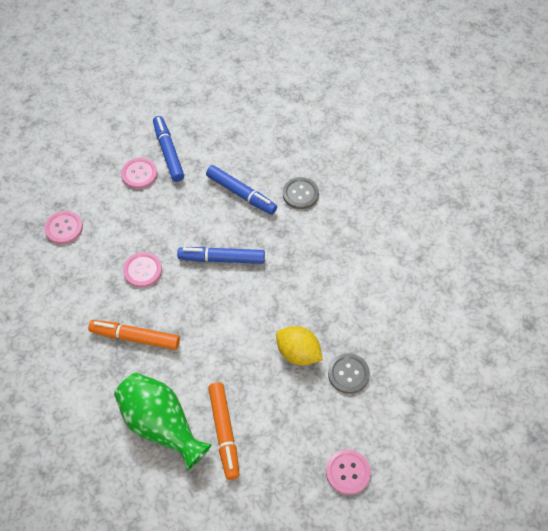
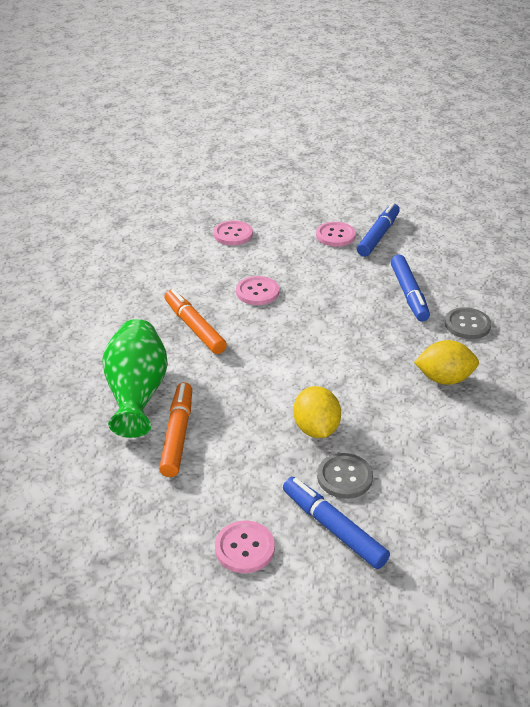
camera: 45 degrees right, 20 degrees down
blue marker [177,247,265,264] -> blue marker moved to [283,477,390,569]
orange marker [208,382,239,480] -> orange marker turned 150 degrees clockwise [159,382,192,477]
none -> yellow lemon [414,340,479,385]

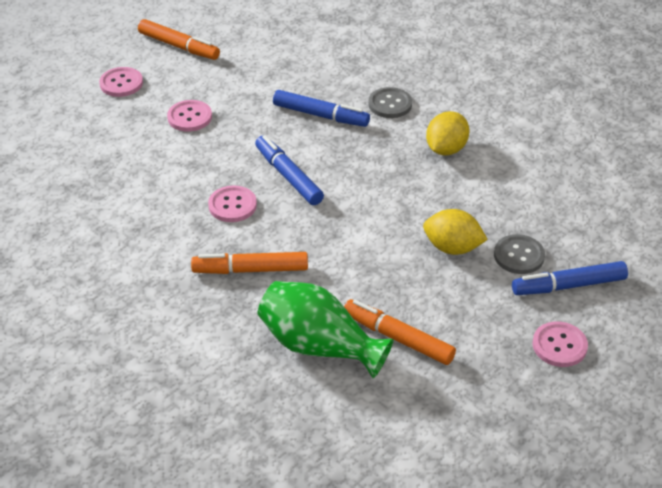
camera: 60 degrees left, 5 degrees up
pink button [213,221,253,245] -> pink button moved to [99,67,143,97]
blue marker [357,203,400,257] -> blue marker moved to [255,135,324,205]
none -> orange marker [138,19,220,60]

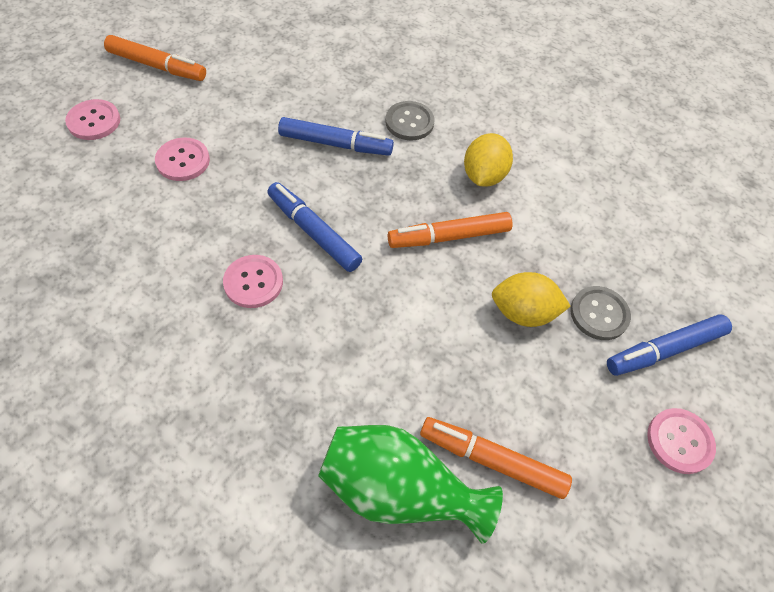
camera: 15 degrees left, 15 degrees up
orange marker [191,252,308,274] -> orange marker moved to [388,212,512,248]

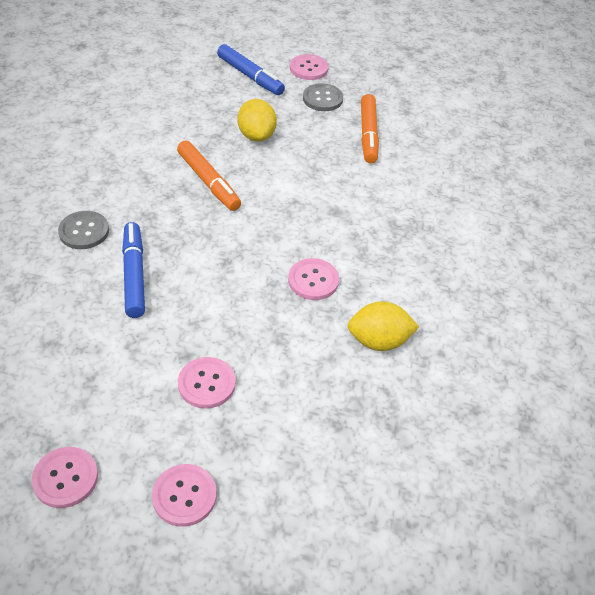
camera: 110 degrees left, 10 degrees down
orange marker [104,35,206,81] -> pink button [32,447,98,508]
blue marker [267,182,362,272] -> none
green vase [318,425,503,544] -> none
yellow lemon [464,133,513,186] -> yellow lemon moved to [347,301,419,351]
grey button [570,286,631,340] -> grey button moved to [303,83,343,111]

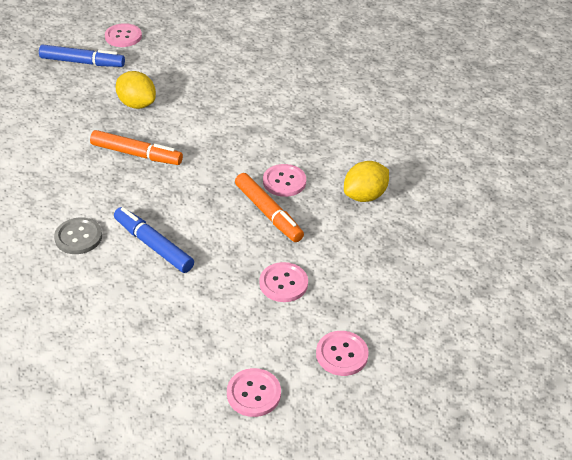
camera: 35 degrees left, 5 degrees down
grey button [303,83,343,111] -> none
orange marker [361,94,379,163] -> orange marker moved to [235,173,304,242]

